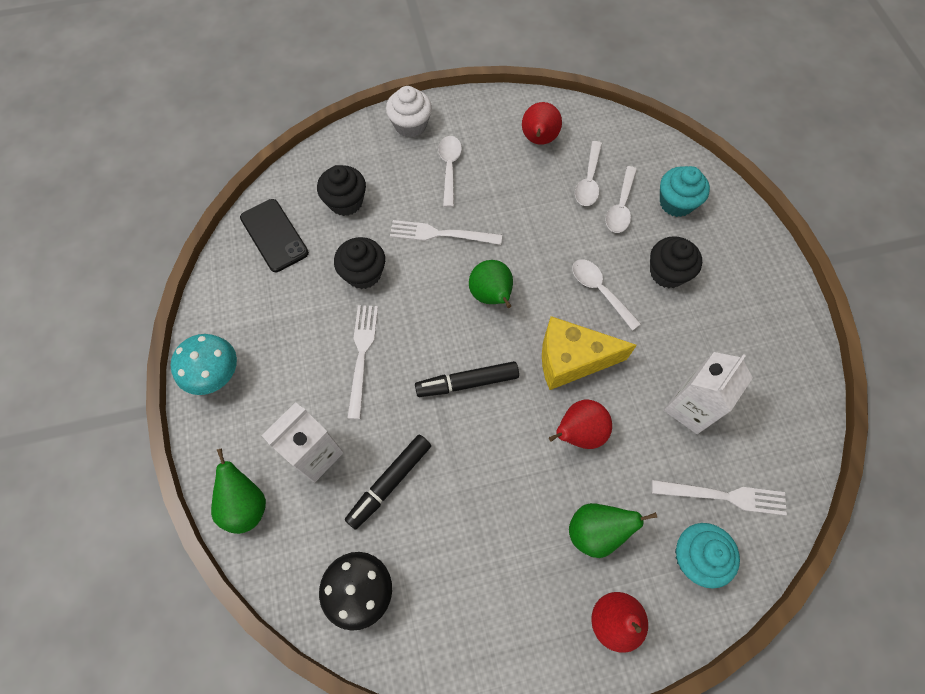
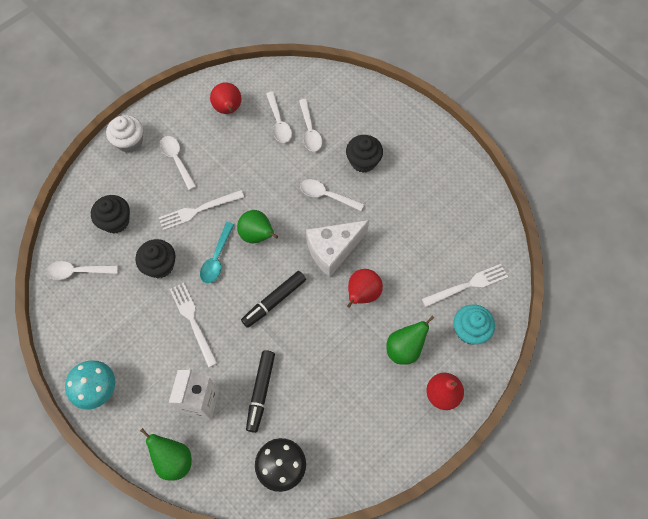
camera: 30 degrees left, 0 degrees up
black phone [240,199,309,272] -> white spoon [46,261,118,280]
yellow cheese [542,316,637,390] -> white cheese [306,220,369,277]
turquoise cupcake [660,166,710,217] -> none
white carton [664,352,753,434] -> none
none -> turquoise spoon [200,222,234,283]

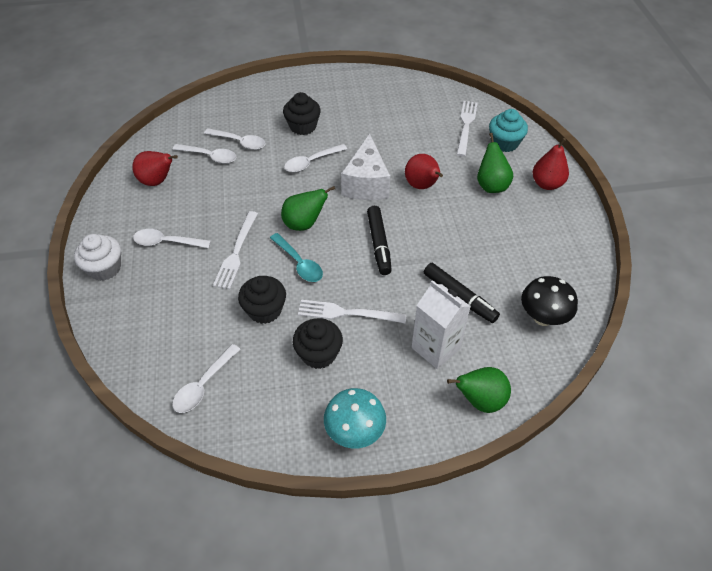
camera: 55 degrees left, 15 degrees down
black cupcake [91,195,130,234] -> black cupcake moved to [293,318,343,369]

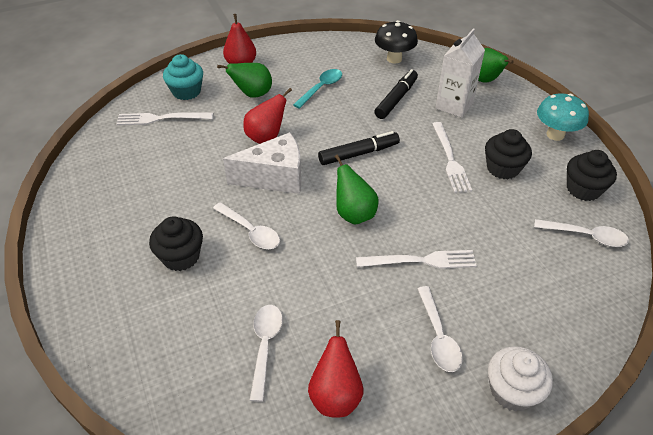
camera: 105 degrees left, 5 degrees down
white spoon [204,128,266,150] -> none
black cupcake [238,276,286,324] -> black cupcake moved to [567,150,617,201]
turquoise spoon [270,233,323,282] -> turquoise spoon moved to [293,69,342,109]

